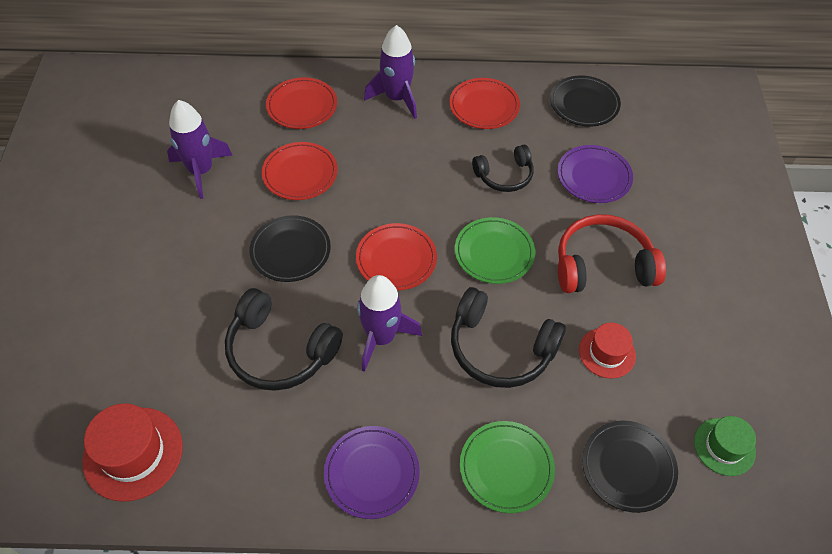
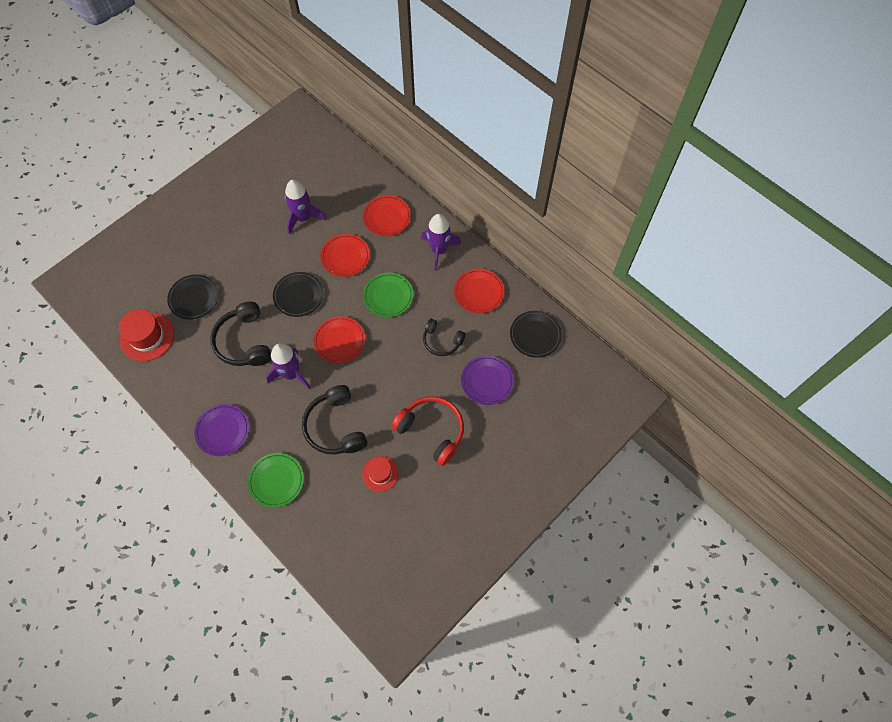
camera: 45 degrees right, 10 degrees up
green plate [455,217,535,284] -> green plate moved to [363,272,413,317]
black plate [582,421,678,513] -> black plate moved to [167,274,219,320]
green hat [694,416,756,476] -> none

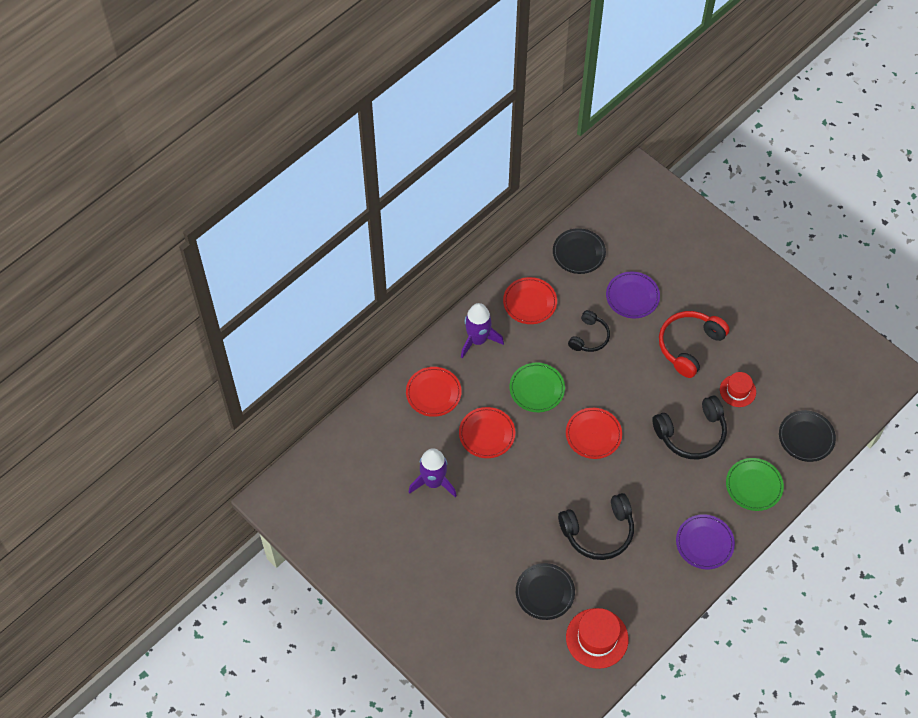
camera: 90 degrees left, 5 degrees down
purple rocket [266,343,311,389] -> none
black plate [273,272,323,317] -> black plate moved to [779,410,836,462]

